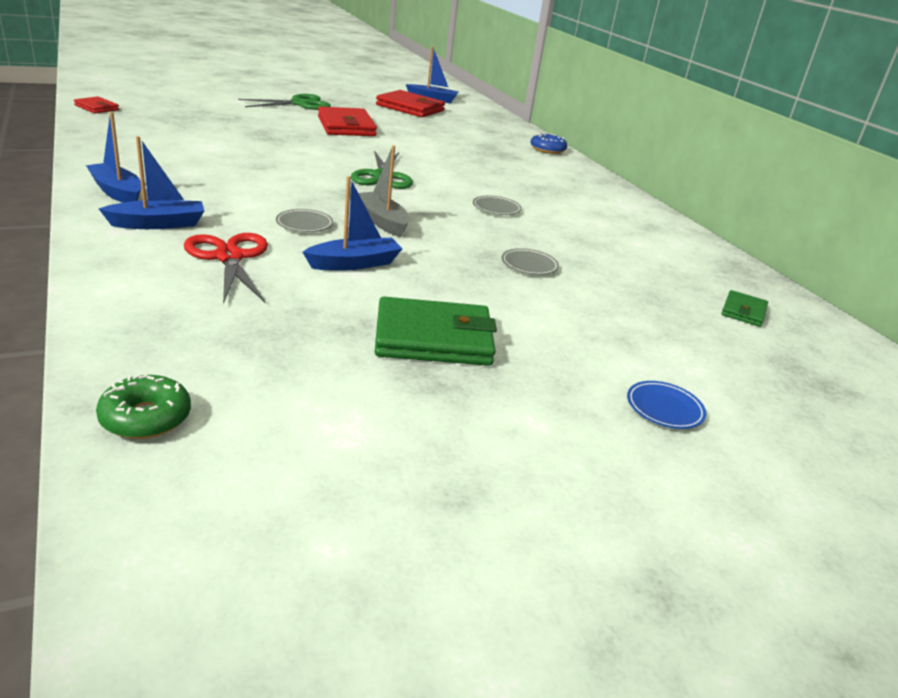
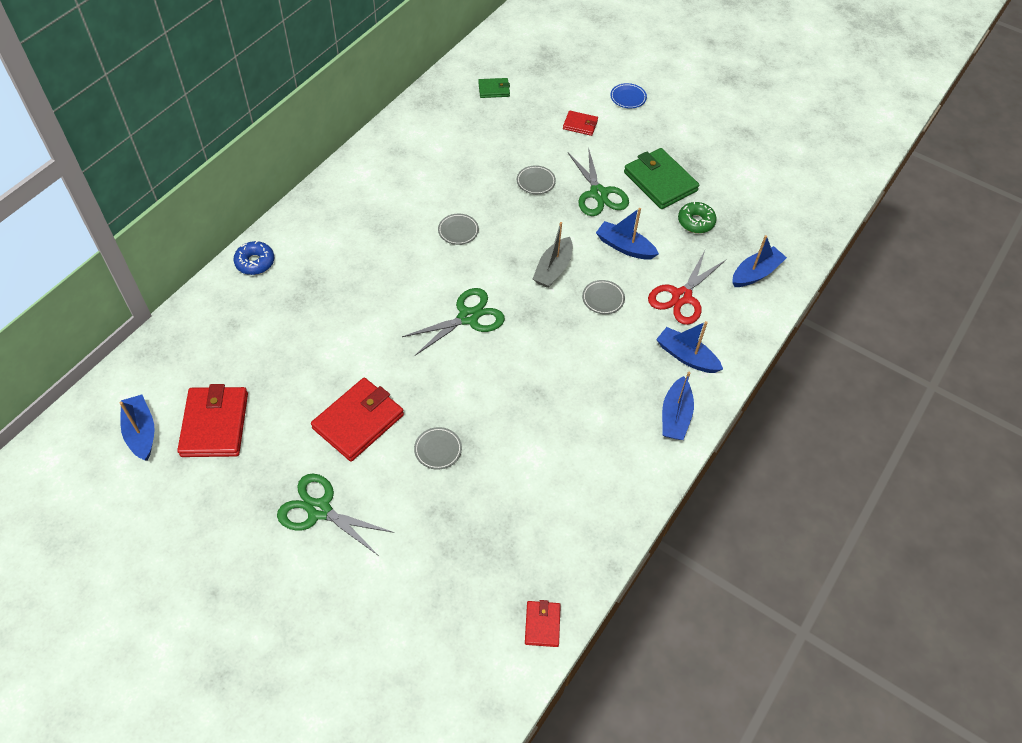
camera: 120 degrees left, 25 degrees up
green donut [96,375,191,439] -> green donut moved to [678,201,717,233]
none -> grey plate [414,427,462,470]
none -> red wallet [563,110,598,136]
none -> green scissors [568,147,629,216]
none -> blue boat [732,235,787,287]

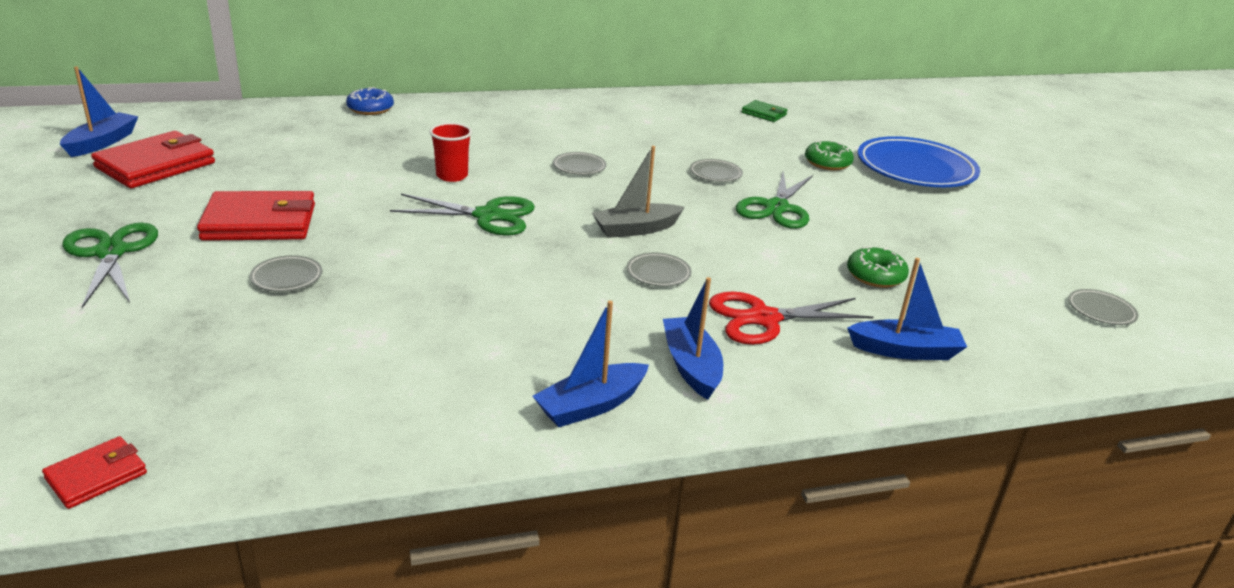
camera: 40 degrees right, 25 degrees down
red wallet [563,110,598,136] -> green donut [805,140,854,170]
blue boat [596,208,659,260] -> none
blue plate [610,83,647,108] -> blue plate [858,136,980,187], size x2.35
green wallet [624,148,699,209] -> none
none -> red cup [430,123,472,182]
none -> grey plate [1068,289,1138,325]

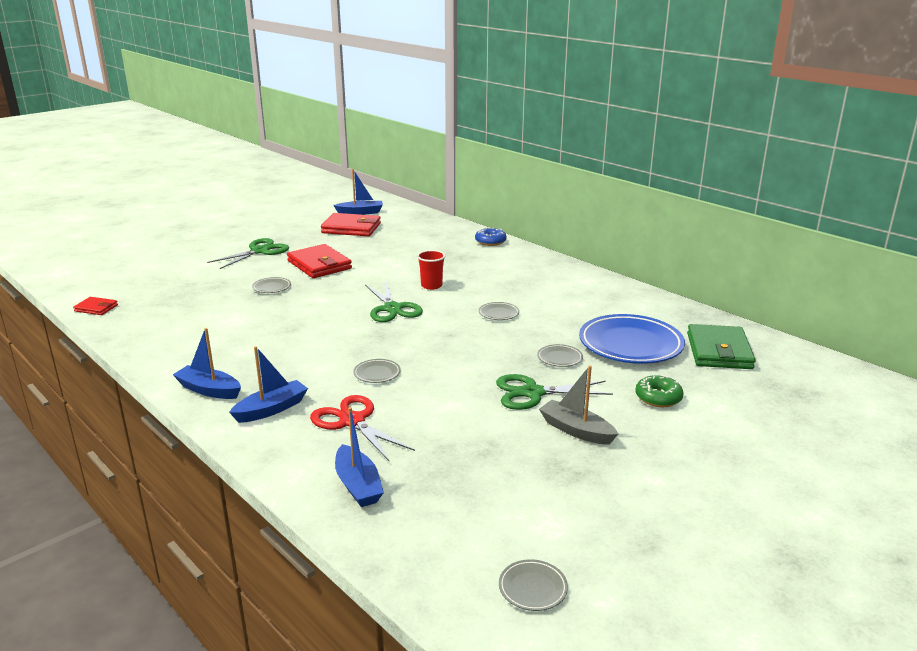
camera: 65 degrees right, 5 degrees down
grey boat [592,146,685,238] -> grey boat moved to [539,365,618,445]
green wallet [742,100,788,122] -> green wallet [687,324,756,369], size x1.93
green donut [847,246,909,288] -> none
blue plate [858,136,980,187] -> blue plate moved to [579,314,685,364]

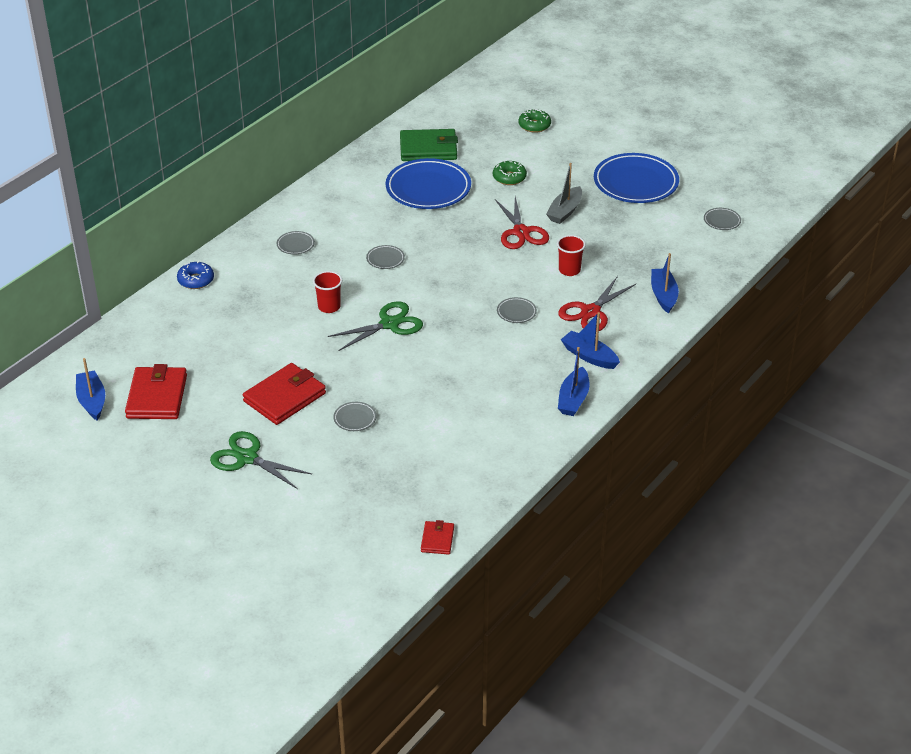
camera: 100 degrees left, 15 degrees up
blue boat [335,407,384,507] -> blue boat turned 60 degrees counterclockwise [651,253,679,314]
green scissors [496,374,613,410] -> red scissors [495,196,549,249]
grey plate [537,344,583,367] -> grey plate moved to [277,231,315,255]
none -> green donut [519,109,551,133]
none -> red cup [557,235,586,276]
none -> blue plate [594,153,679,203]

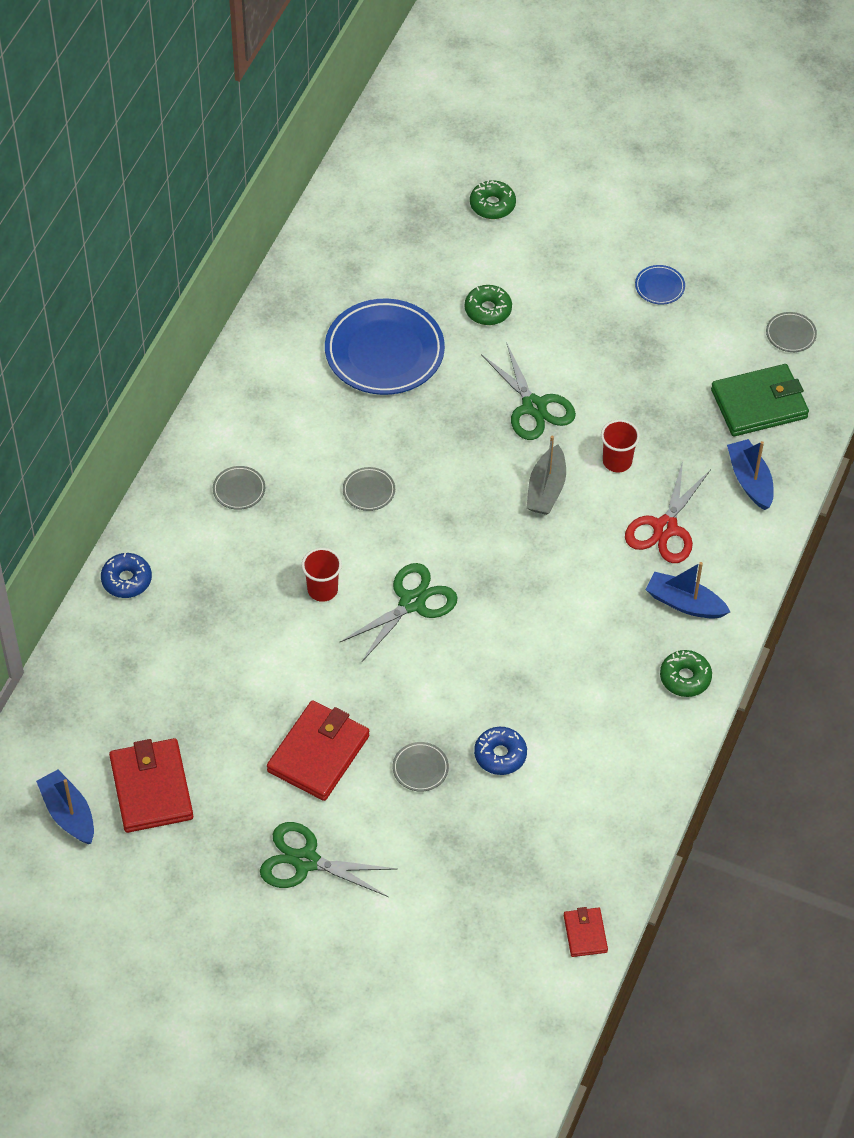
camera: 15 degrees left, 15 degrees up
green wallet [400,129,458,161] -> green wallet moved to [711,364,809,436]
red scissors [495,196,549,249] -> green scissors [481,342,576,440]
grey plate [497,297,537,323] -> none
grey boat [546,163,582,224] -> grey boat moved to [527,436,566,515]
blue boat [558,347,590,416] -> green donut [660,650,712,697]
blue plate [594,153,679,203] -> blue plate [635,265,685,305], size x0.43
none -> blue donut [474,727,527,775]

